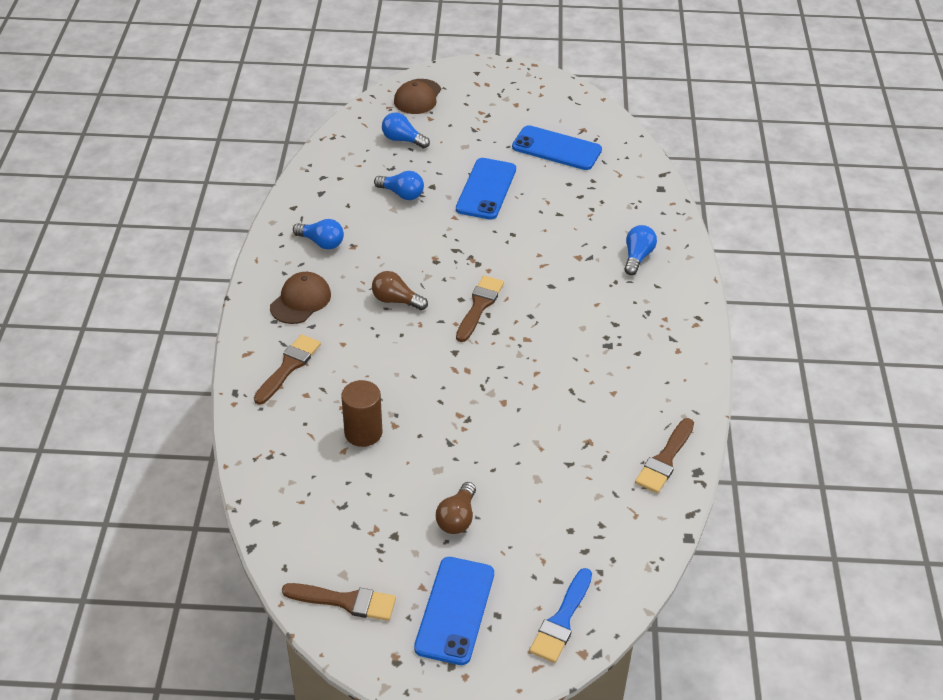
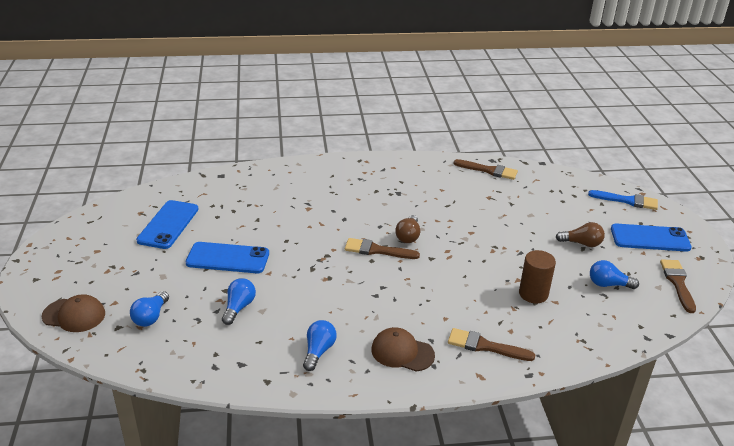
camera: 100 degrees left, 10 degrees down
brown light bulb [372,271,428,310] -> brown light bulb moved to [395,215,420,243]
blue light bulb [624,225,657,275] -> blue light bulb moved to [590,260,639,289]

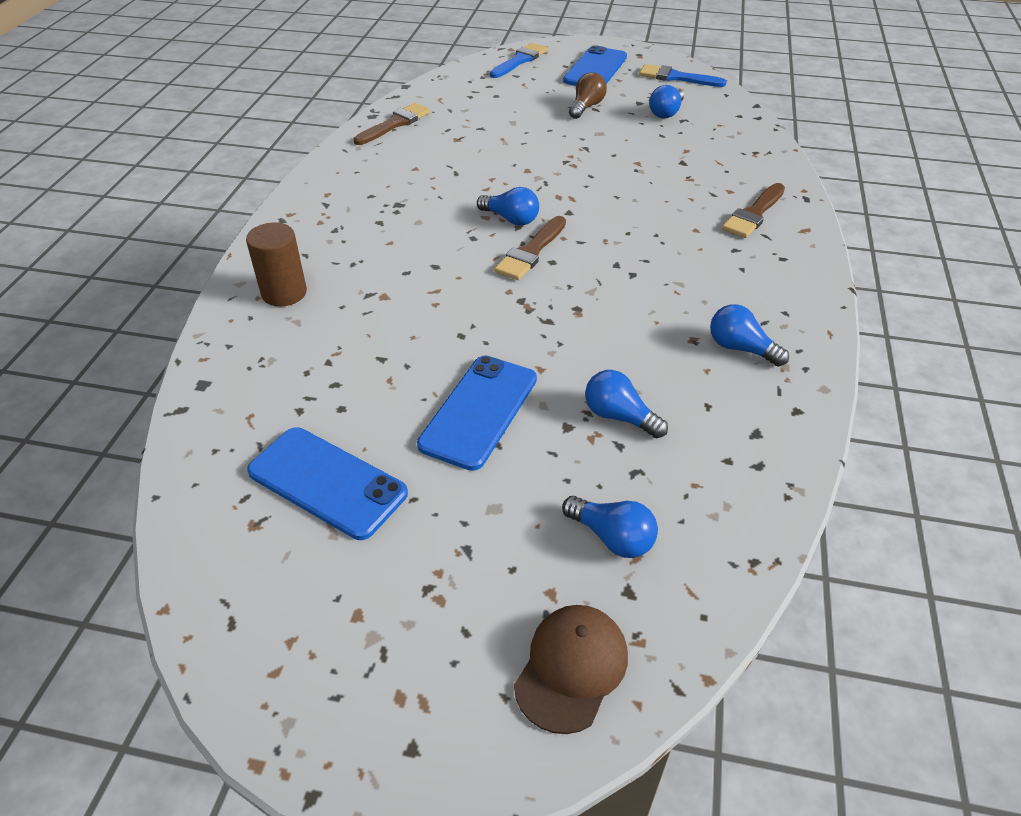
camera: 70 degrees left, 10 degrees up
brown cap [371,327,435,372] -> none
brown light bulb [395,215,420,243] -> blue light bulb [477,187,539,226]
brown cylinder [519,250,556,303] -> brown cylinder moved to [246,222,307,307]
brown brush [660,260,696,313] -> blue brush [639,64,727,87]

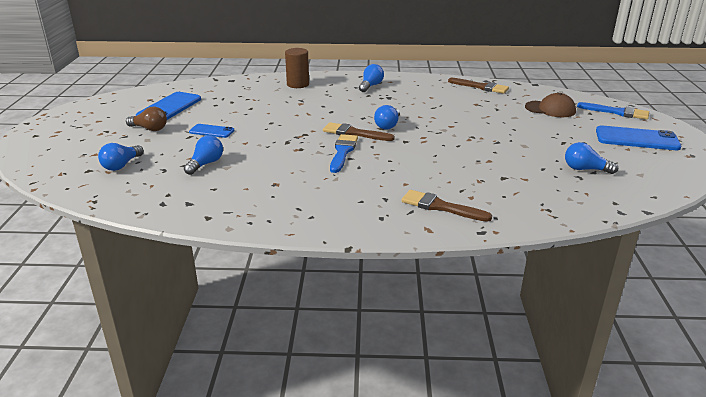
camera: 80 degrees right, 15 degrees down
blue phone [417,356,537,471] -> blue phone [189,124,234,138], size x0.57
brown cap [514,605,628,734] -> brown cap moved to [525,93,576,117]
brown light bulb [569,72,607,119] -> brown light bulb moved to [126,107,167,131]
blue brush [639,64,727,87] -> blue brush moved to [330,134,358,173]
blue light bulb [710,304,789,366] -> blue light bulb moved to [359,64,384,92]

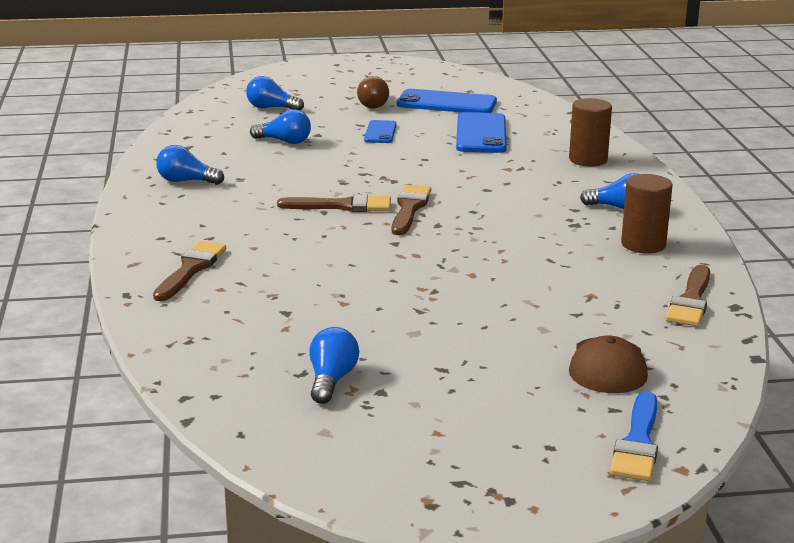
camera: 80 degrees right, 5 degrees down
blue brush [330,134,358,173] -> brown brush [277,194,391,212]
blue light bulb [374,105,400,130] -> blue light bulb moved to [156,145,224,185]
blue phone [596,125,681,150] -> blue phone moved to [456,112,507,153]
none -> brown cylinder [621,174,672,253]

